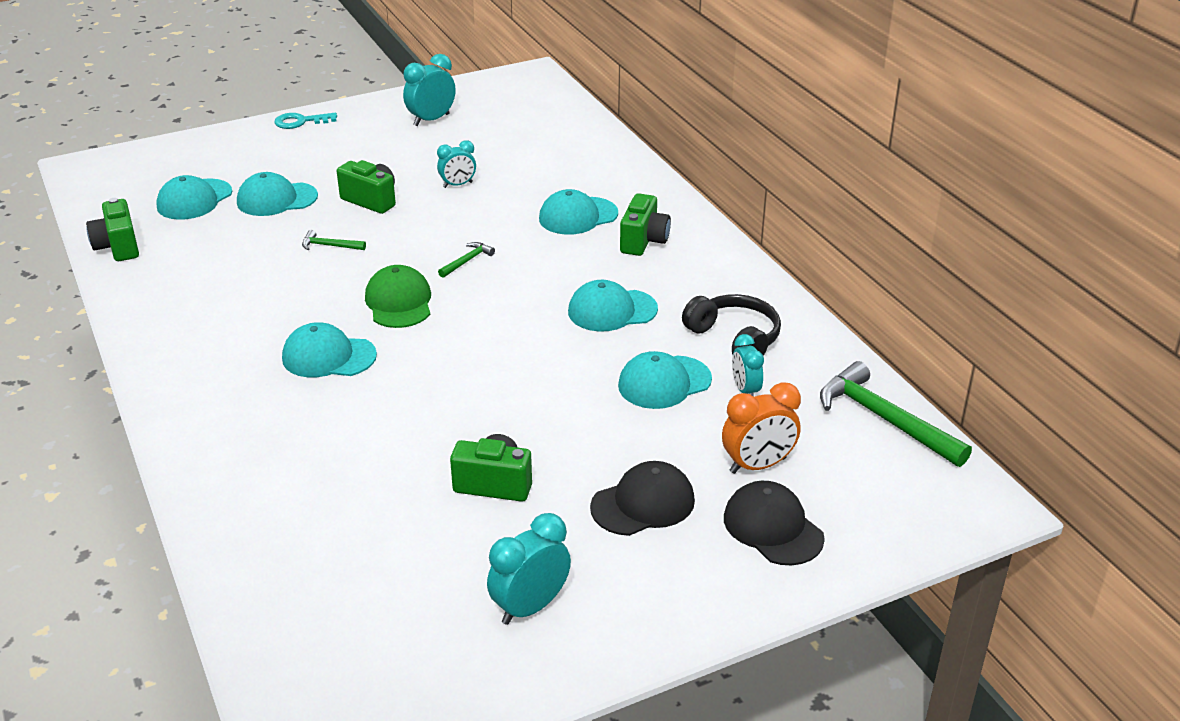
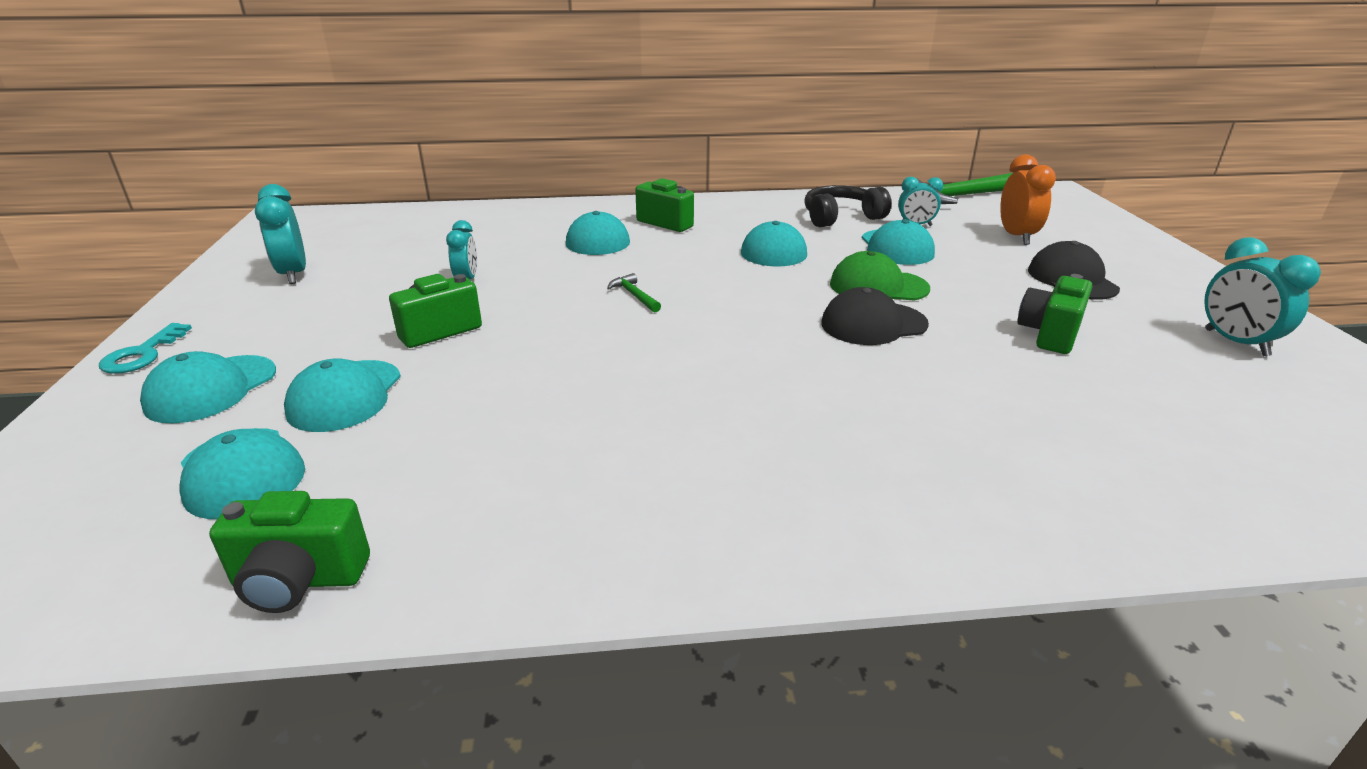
camera: 70 degrees left, 5 degrees down
turquoise cap [282,322,377,377] -> turquoise cap moved to [140,351,276,423]
green hammer [302,230,366,250] -> none
green cap [365,265,431,328] -> green cap moved to [830,251,930,301]
black cap [724,481,825,565] -> black cap moved to [821,287,929,345]

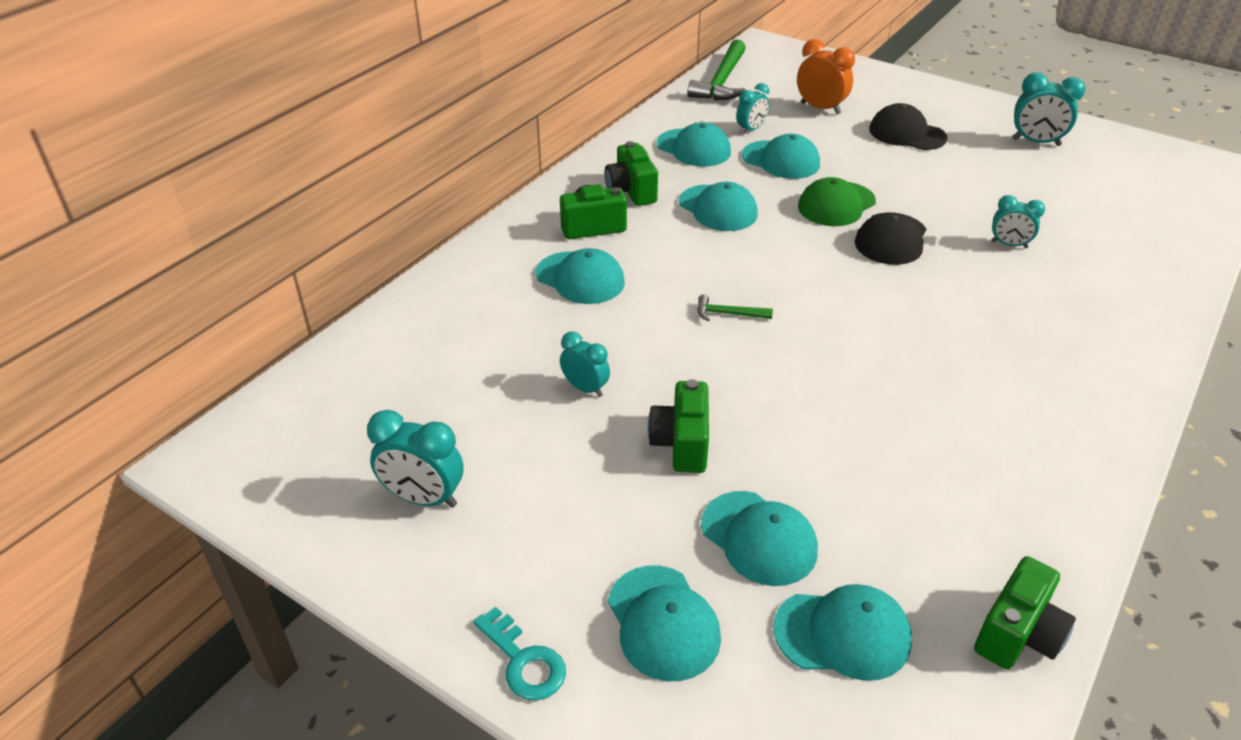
camera: 50 degrees left, 10 degrees up
black headphones [804,185,891,227] -> turquoise cap [657,122,731,167]
green camera [1017,274,1092,354] -> green camera moved to [604,141,658,206]
none -> turquoise clock [991,195,1045,248]

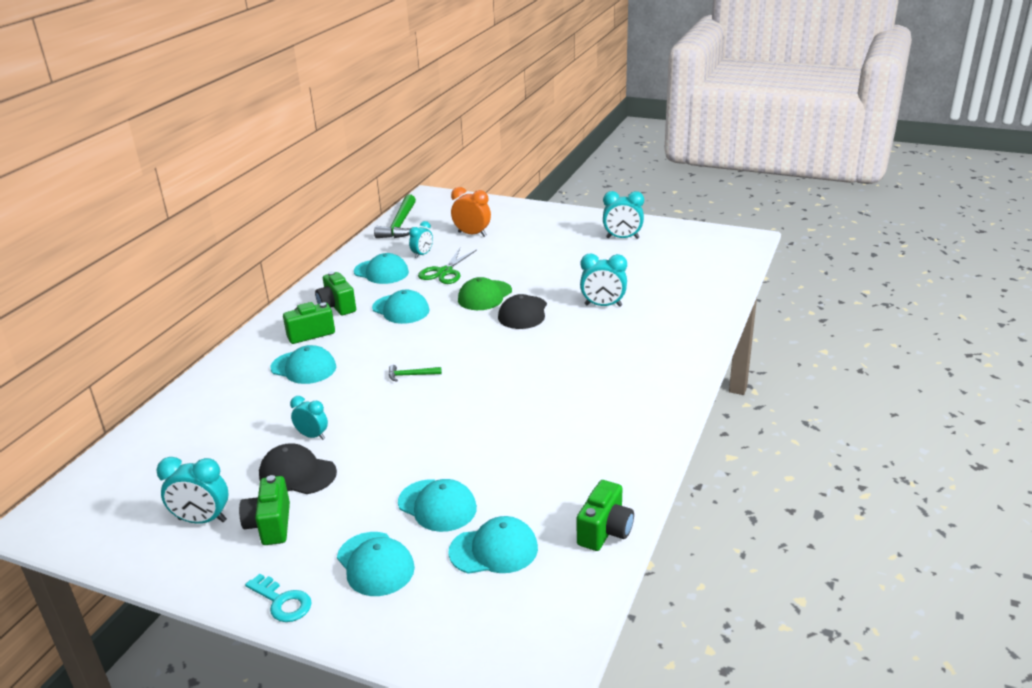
camera: 10 degrees left, 10 degrees down
green camera [648,379,709,473] -> green camera moved to [239,475,290,545]
turquoise cap [742,134,820,179] -> green scissors [418,248,477,284]
black cap [869,103,948,150] -> black cap moved to [259,443,337,494]
turquoise clock [991,195,1045,248] -> turquoise clock [580,253,627,307], size x1.52

